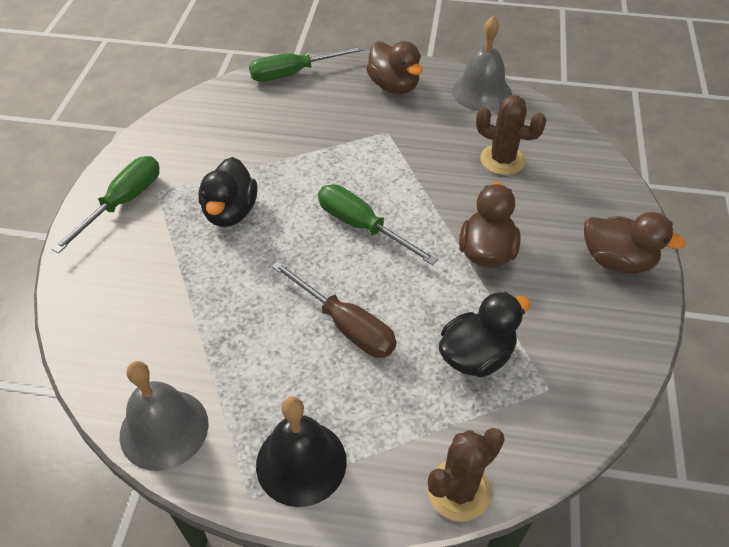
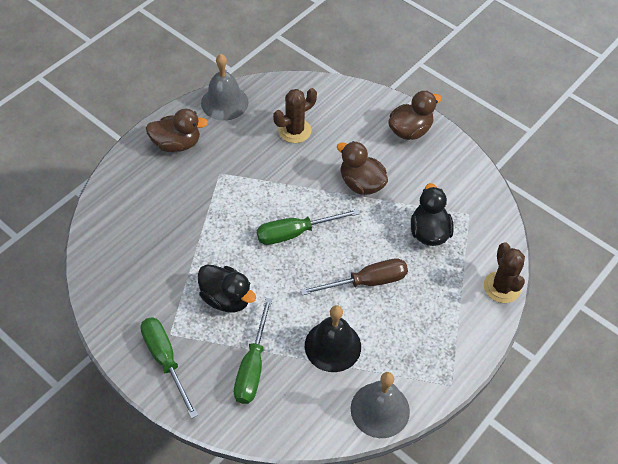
camera: 60 degrees left, 5 degrees up
green screwdriver [249,46,364,82] -> green screwdriver moved to [234,298,272,404]
black bell [256,397,347,507] -> black bell moved to [305,305,361,372]

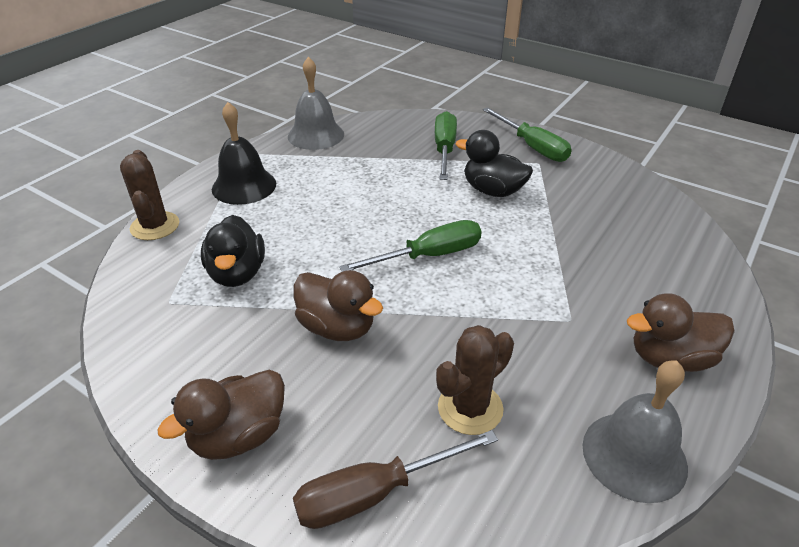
camera: 175 degrees right, 15 degrees down
brown screwdriver [300,258,408,295] -> brown screwdriver moved to [293,430,498,529]
black bell [305,305,361,372] -> black bell moved to [212,102,276,205]

